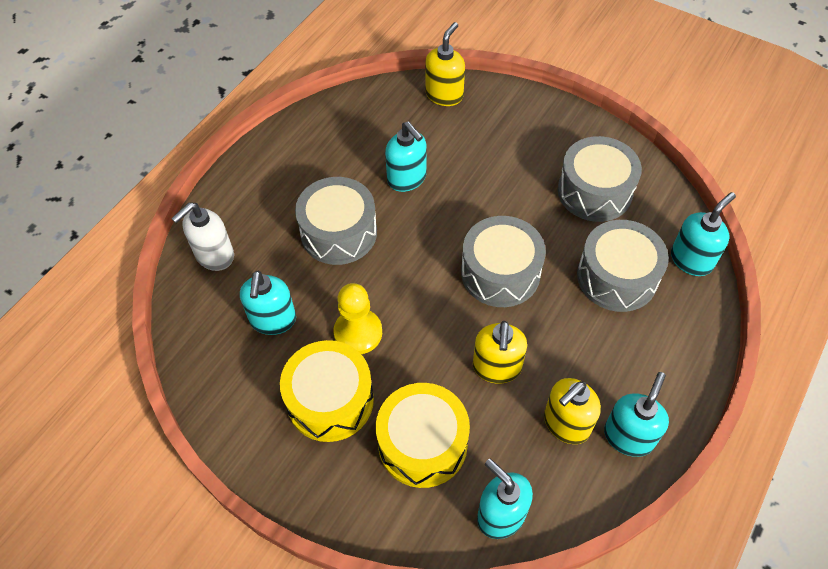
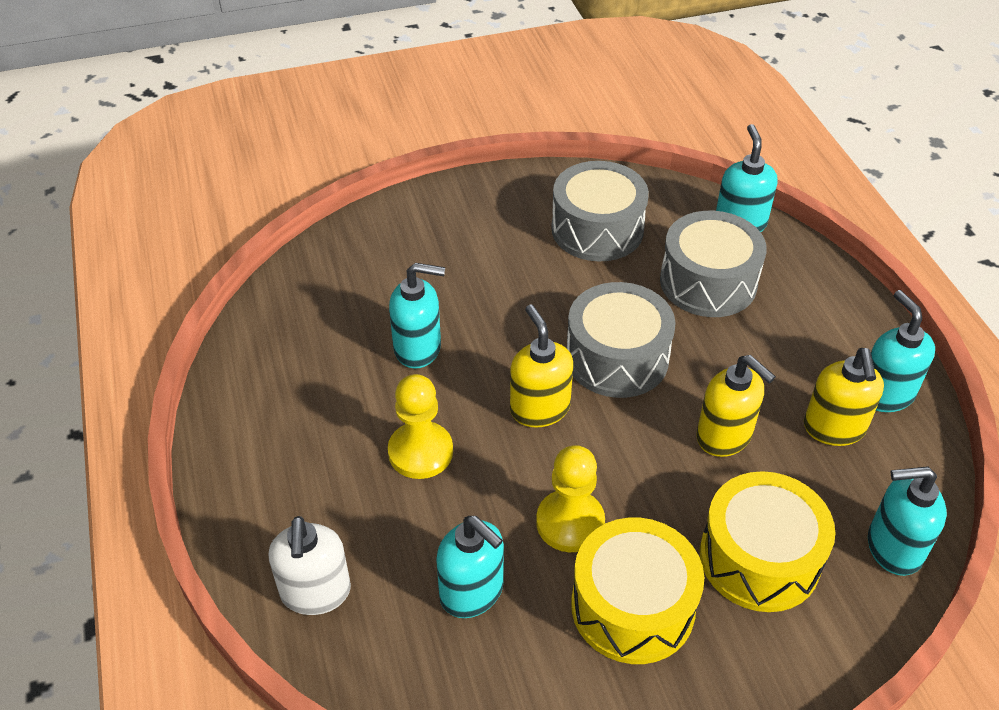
camera: 50 degrees left, 10 degrees down
grey drum [295,177,377,265] -> yellow pawn [388,374,453,479]
yellow soap dispenser [425,22,465,106] -> yellow soap dispenser moved to [510,305,573,428]

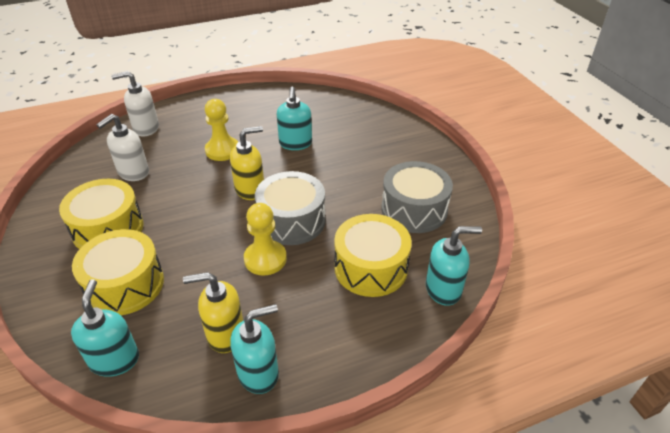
camera: 85 degrees right, 5 degrees down
turquoise soap dispenser [436,516,504,618] -> white soap dispenser [96,114,149,181]
yellow pawn [536,445,605,552] -> yellow pawn moved to [244,203,287,276]
grey drum [660,211,767,317] -> yellow drum [334,214,412,297]
yellow soap dispenser [697,355,776,457] -> none

